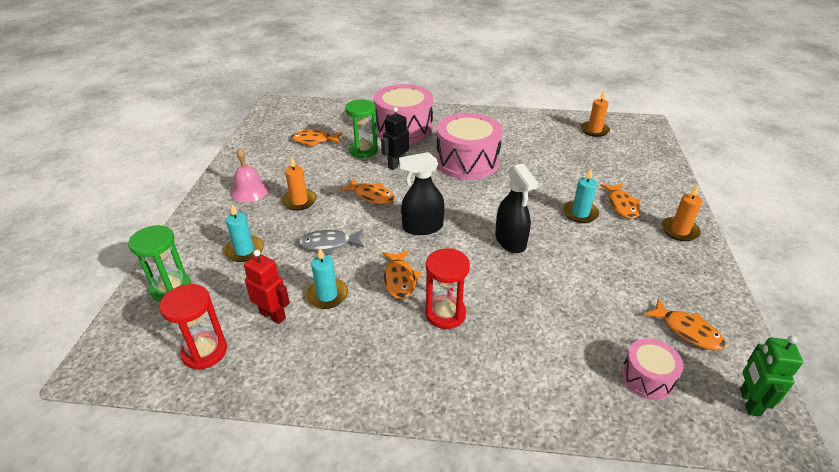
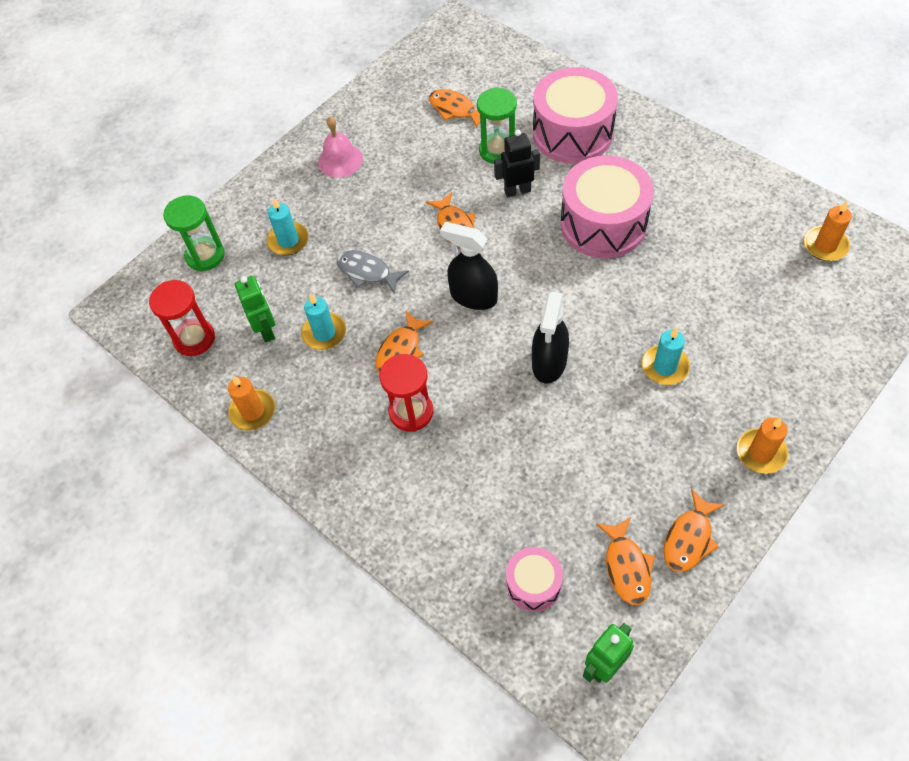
camera: 40 degrees right, 20 degrees up
red robot [244,250,290,324] -> green robot [235,276,275,342]
orange candle [281,156,316,211] -> orange candle moved to [228,375,275,431]
orange fish [600,183,641,219] -> orange fish moved to [663,489,725,572]

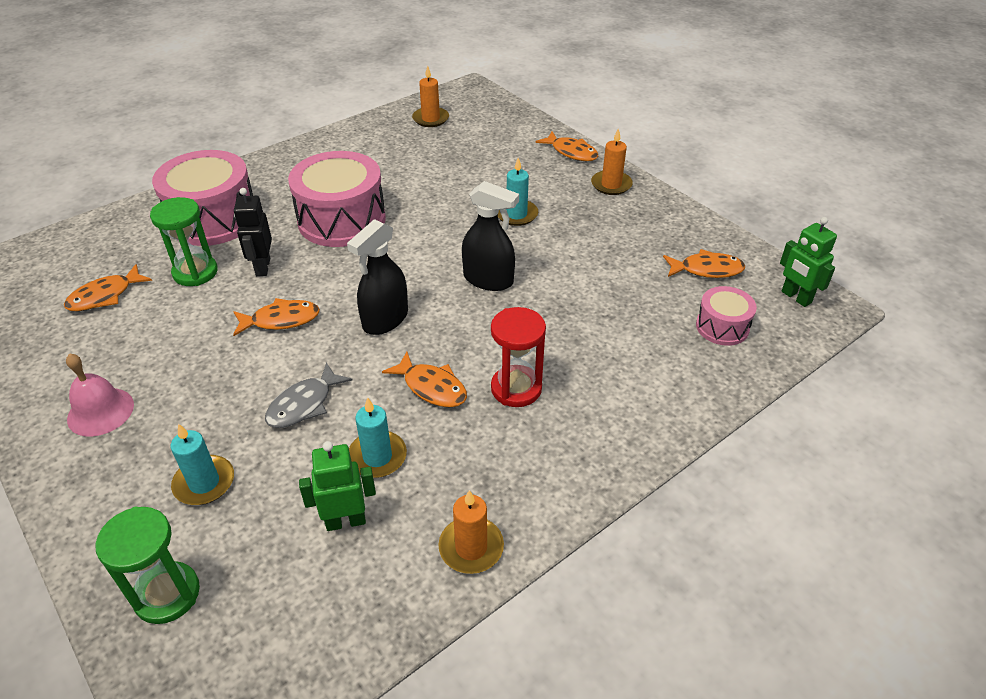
camera: 85 degrees left, 15 degrees down
red hourglass [149,280,215,356] -> none
orange fish [663,489,725,572] -> orange fish moved to [536,131,598,161]

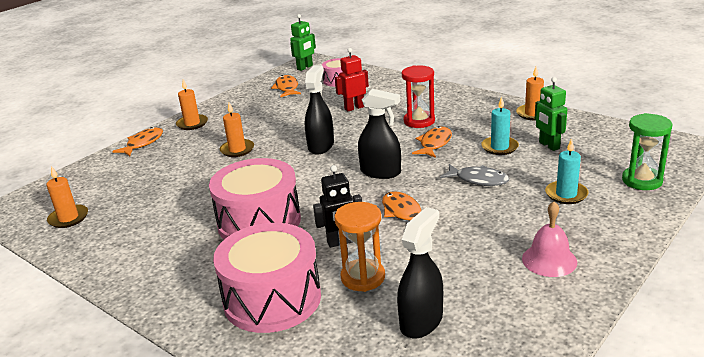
camera: 100 degrees left, 15 degrees down
orange fish [64,264,152,311] -> black spray bottle [397,207,443,338]
green hourglass [150,197,218,286] -> orange hourglass [334,202,385,292]
turquoise candle [498,158,538,226] -> orange candle [220,103,254,157]
none -> red robot [335,48,369,112]

